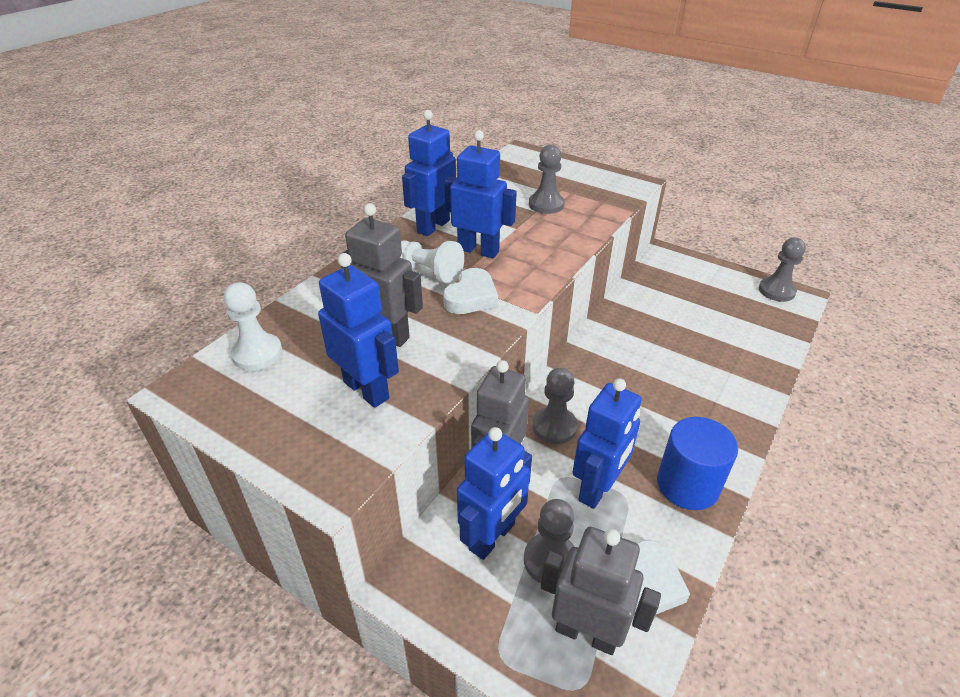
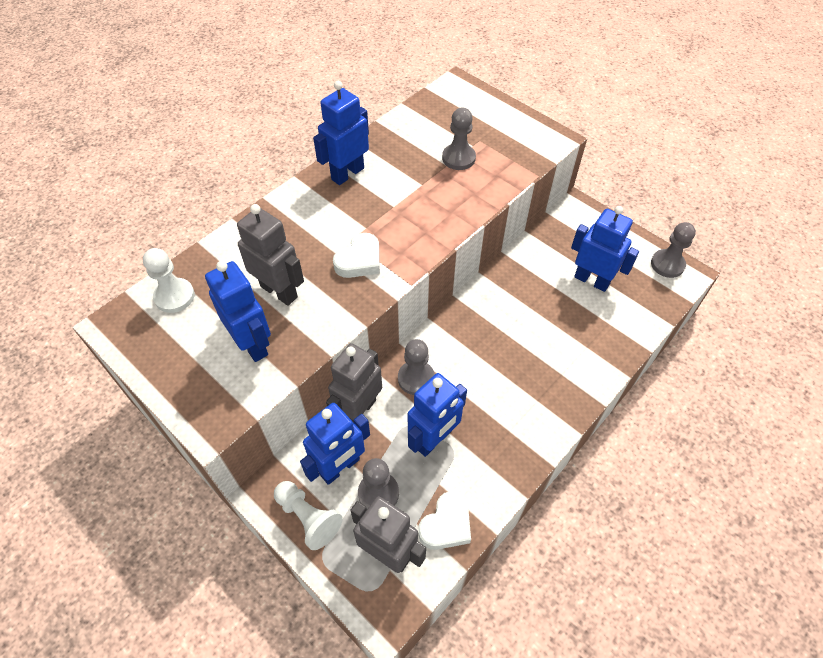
camera: 10 degrees right, 15 degrees up
white pawn [399,240,464,284] -> white pawn moved to [274,481,343,550]
blue robot [444,130,517,258] -> blue robot moved to [571,206,639,292]
blue cylinder [657,417,738,510] -> none

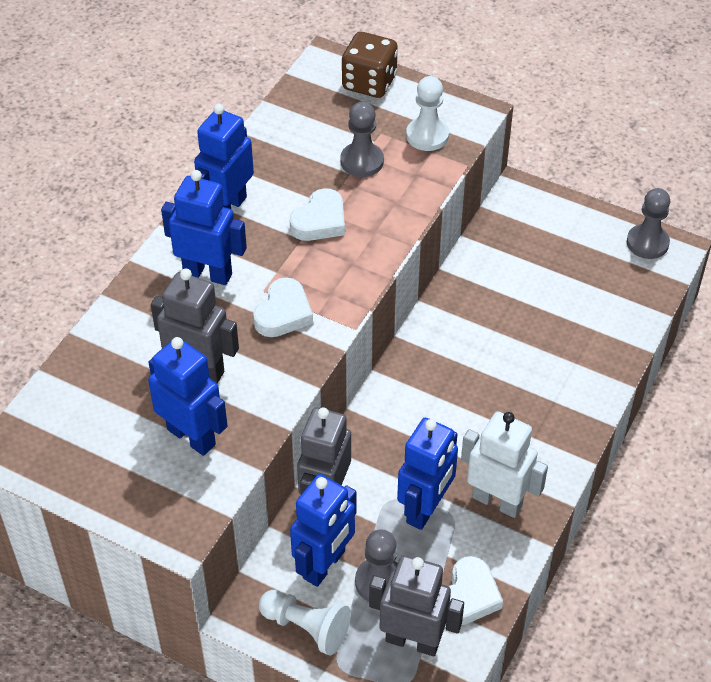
camera: 15 degrees left, 5 degrees down
white pawn [143,248,195,313] -> white pawn moved to [406,76,449,151]
grey pawn [398,339,435,395] -> none
blue robot [571,206,639,292] -> blue robot moved to [161,170,247,285]
none -> white heart [290,188,345,241]
none -> brown dice [342,32,398,98]
none -> white robot [461,411,548,518]

